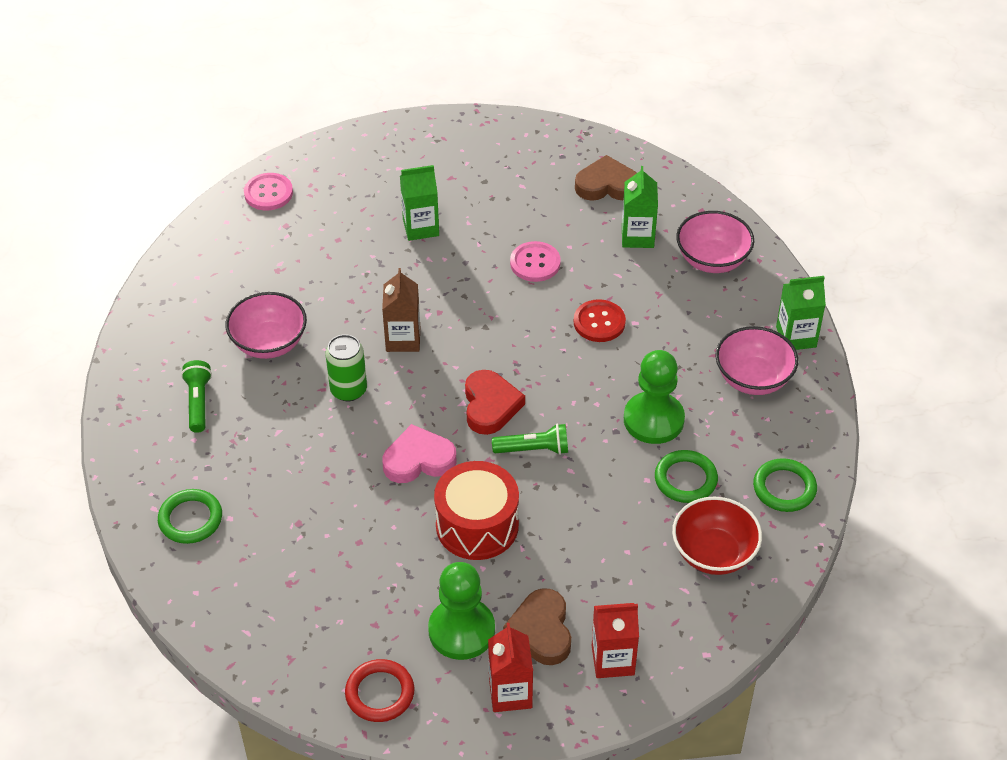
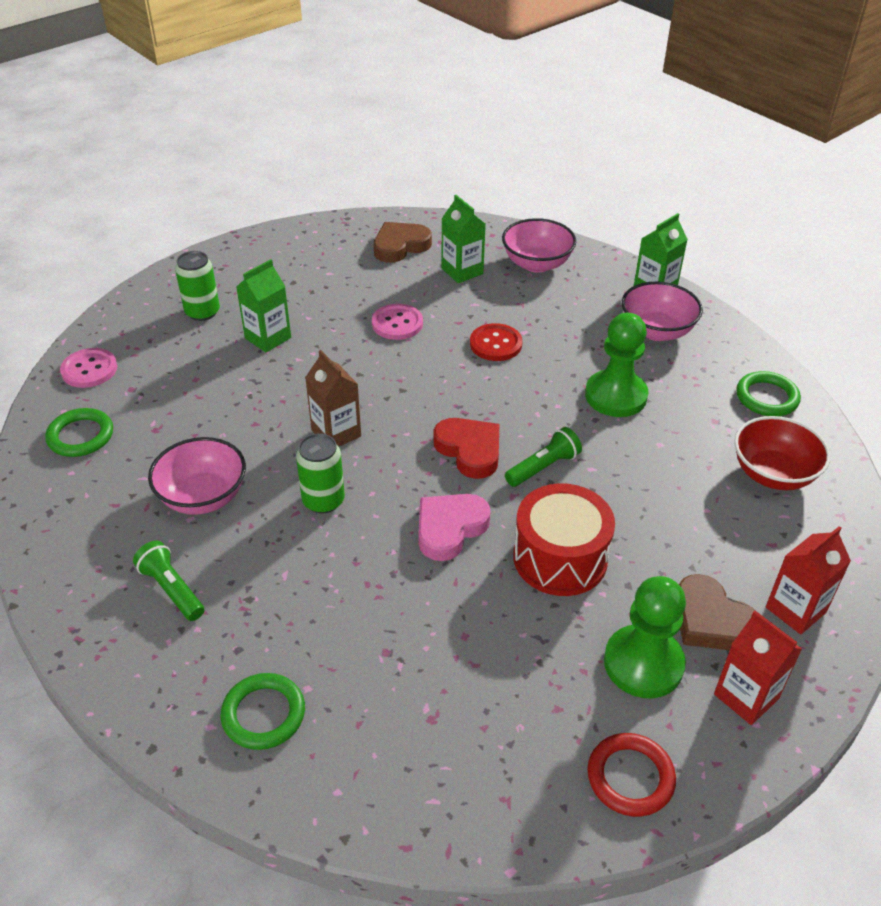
camera: 35 degrees left, 5 degrees down
green ring [655,450,718,503] -> green ring moved to [45,408,113,457]
none -> green can [175,251,220,321]

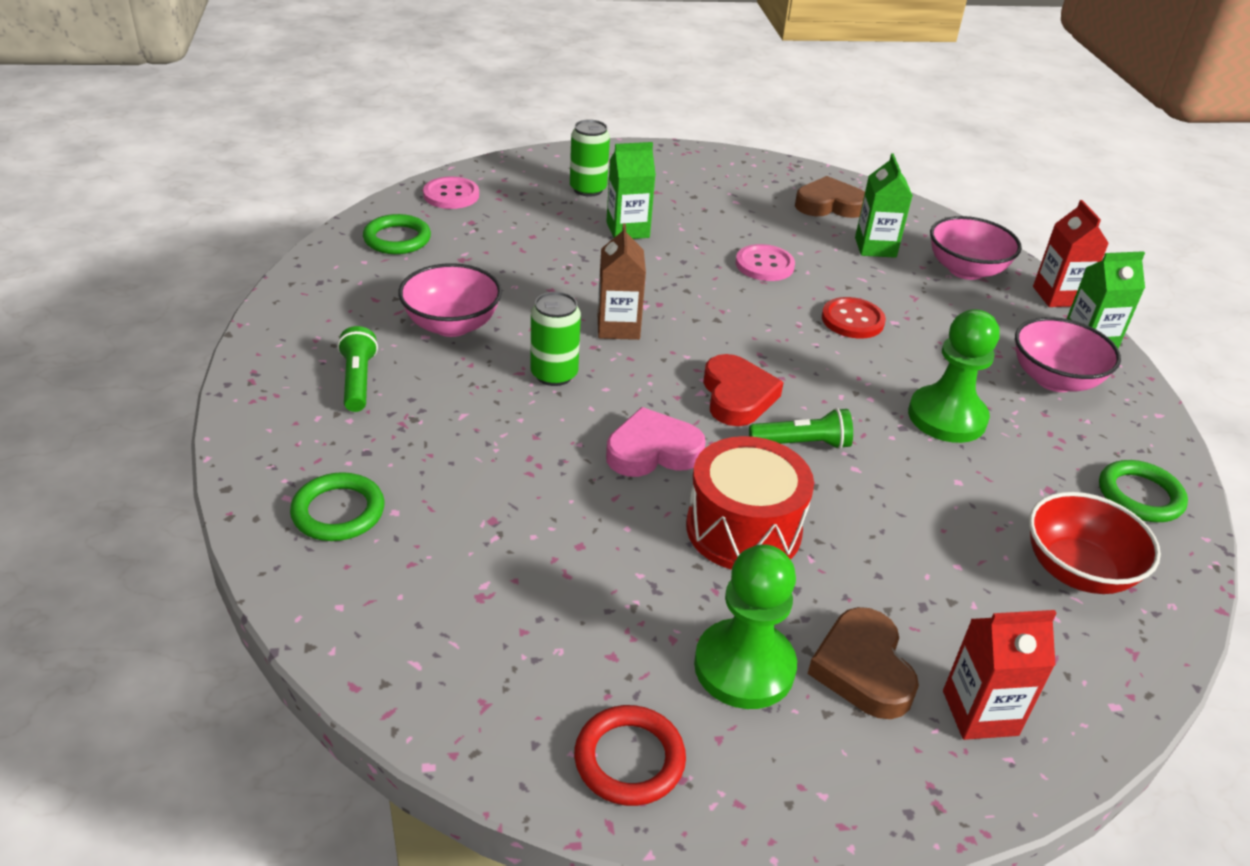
camera: 30 degrees right, 5 degrees down
red carton [714,611,802,725] -> red carton moved to [1033,200,1109,307]

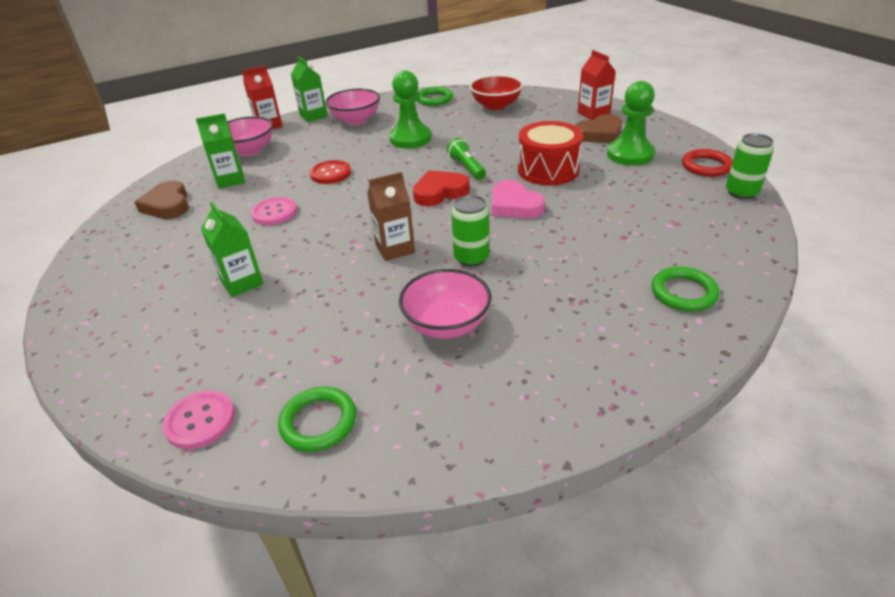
camera: 105 degrees left, 0 degrees up
green flashlight [337,326,378,412] -> none
green can [570,119,610,197] -> green can moved to [726,133,774,199]

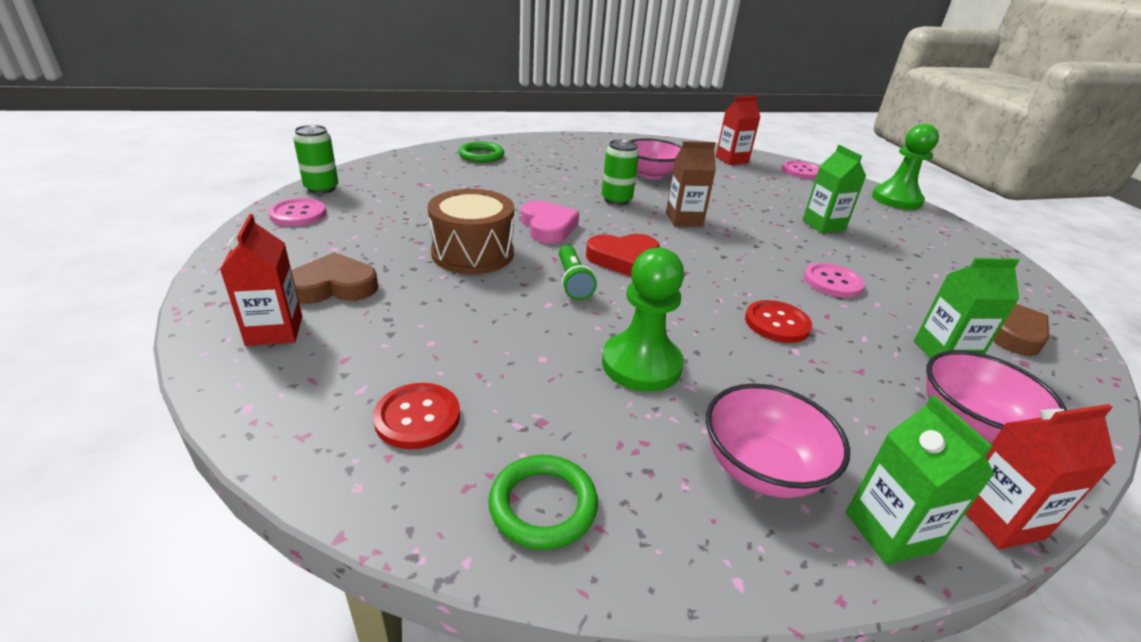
camera: 170 degrees left, 5 degrees down
green ring [278,387,356,452] -> red carton [716,96,760,165]
red bowl [469,75,523,110] -> red button [373,383,460,449]
red drum [518,121,583,185] -> brown drum [427,189,514,274]
green pawn [607,81,655,166] -> green pawn moved to [872,124,939,210]
red ring [682,149,733,177] -> pink button [268,198,326,226]

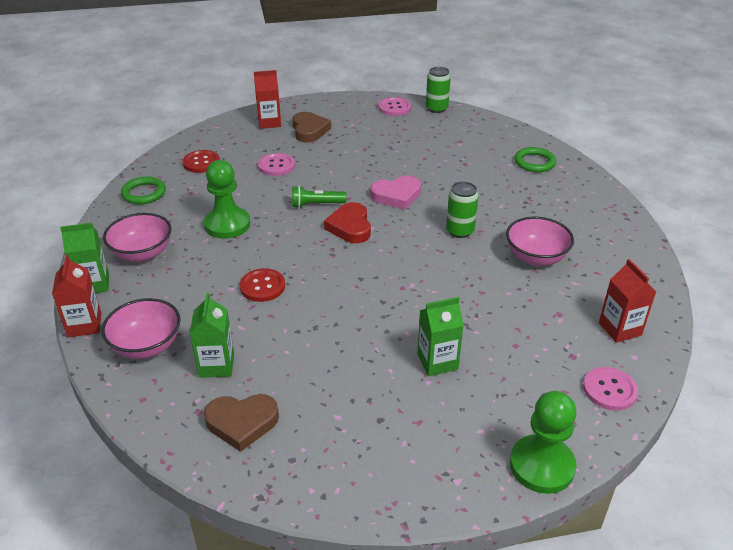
camera: 95 degrees right, 5 degrees up
brown drum [427,189,514,274] -> none
brown carton [666,141,716,226] -> none
pink button [804,263,865,298] -> pink button moved to [258,153,295,176]

